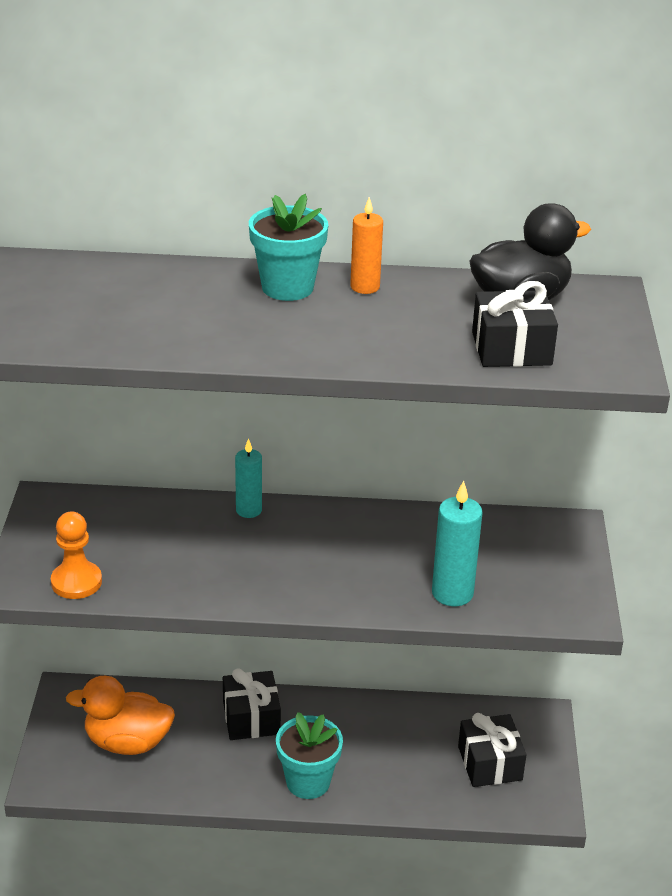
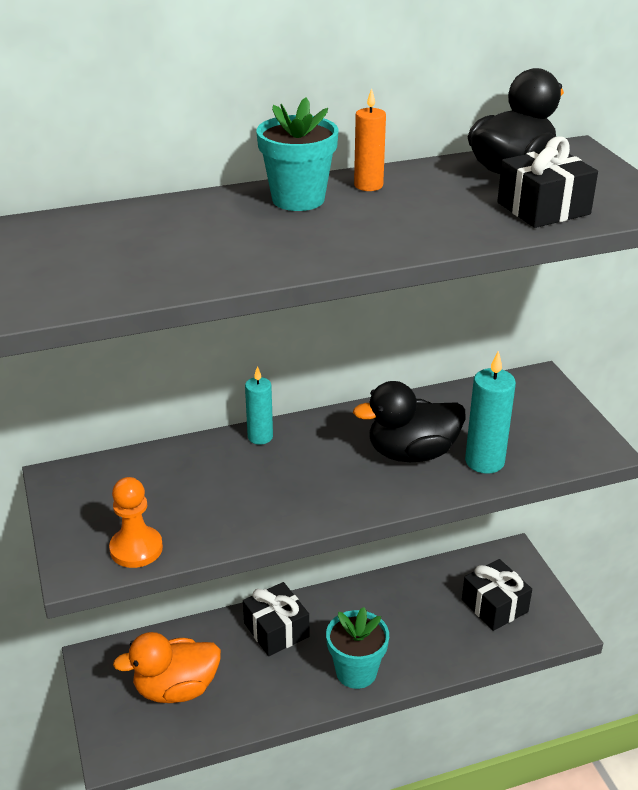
camera: 20 degrees left, 0 degrees up
none -> black duck [353,381,466,462]

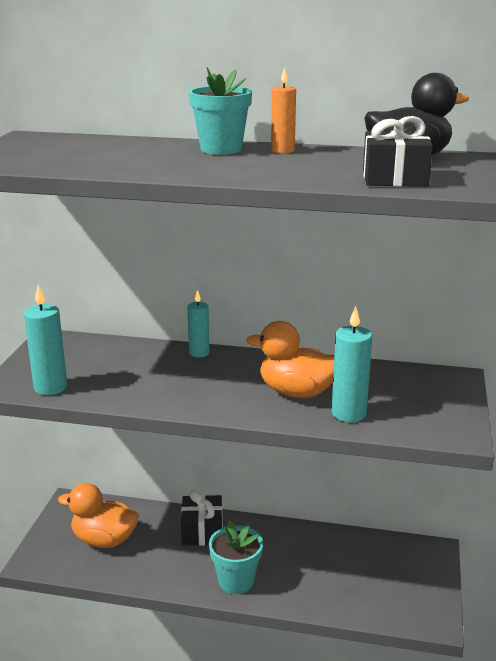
camera: 30 degrees right, 10 degrees down
orange pawn [109,477,163,568] -> turquoise candle [24,285,67,395]
black duck [353,381,466,462] -> orange duck [246,321,334,398]
black gift [462,559,532,631] -> none

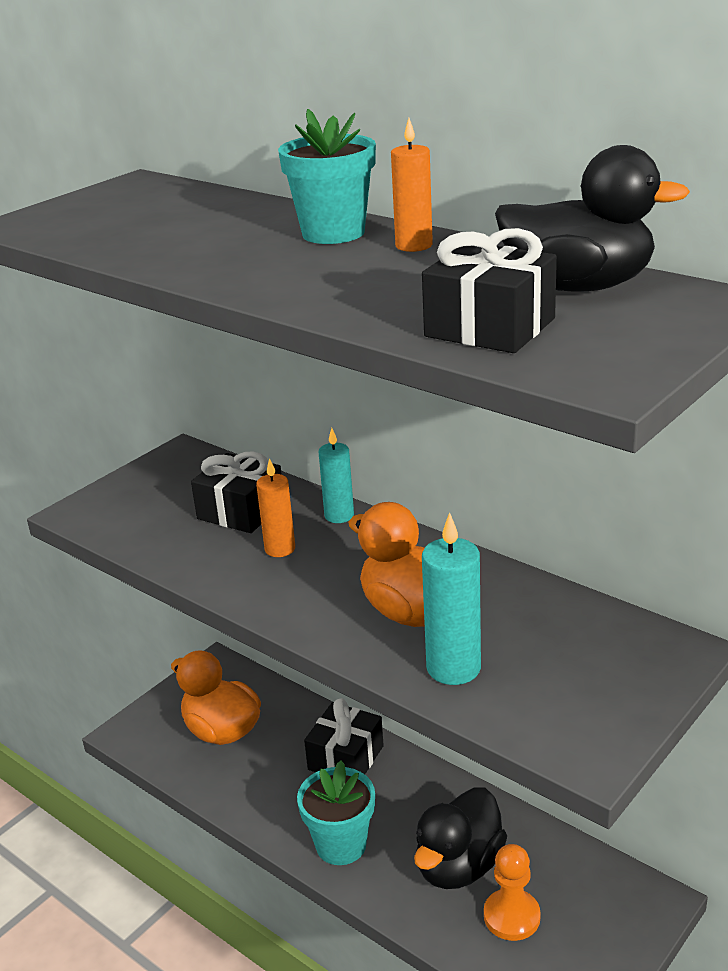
camera: 30 degrees right, 5 degrees up
turquoise candle [24,285,67,395] -> none
none -> black gift [191,451,282,533]
none -> orange candle [256,458,295,557]
none -> black duck [414,787,507,889]
none -> orange pawn [484,844,541,941]

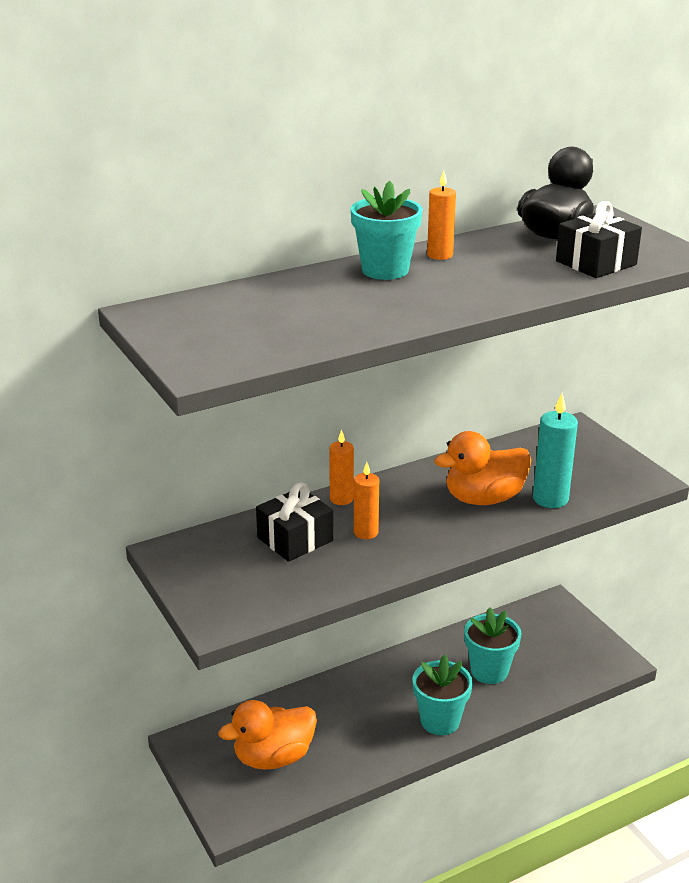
camera: 70 degrees left, 0 degrees up
black gift [304,698,384,774] -> none
turquoise candle [319,428,354,523] -> orange candle [329,430,354,505]
black duck [414,787,507,889] -> turquoise flower pot [464,607,522,684]
orange pawn [484,844,541,941] -> none

